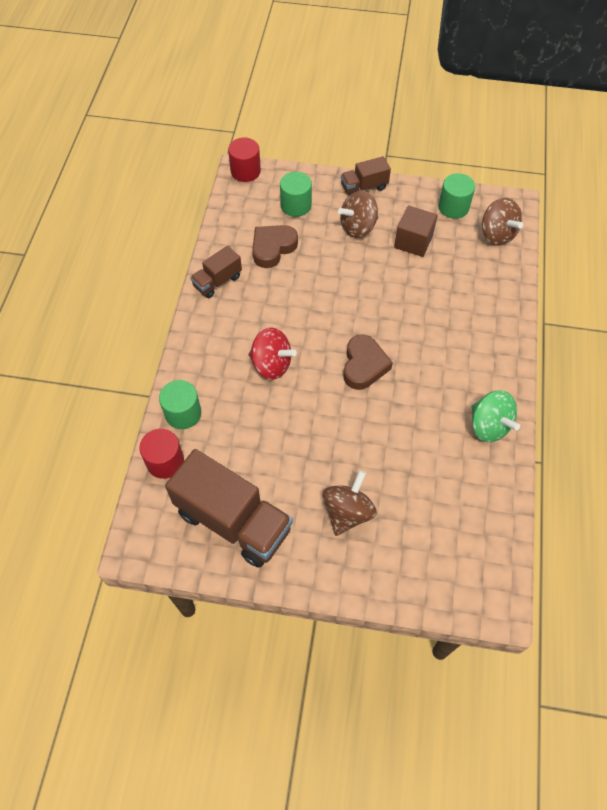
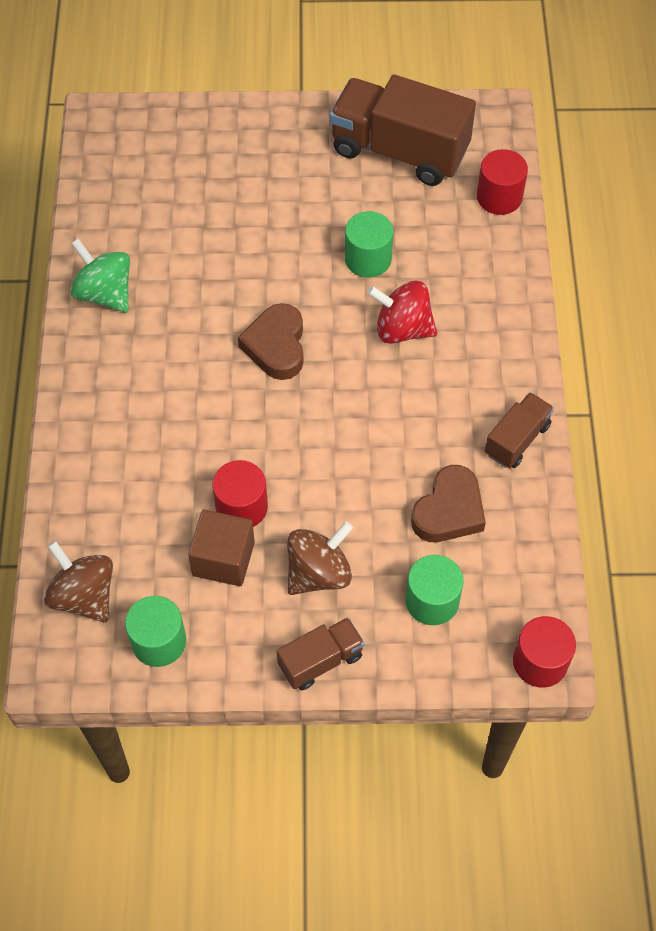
camera: 170 degrees right, 0 degrees up
green cylinder [159,380,201,429] -> green cylinder moved to [345,211,393,278]
brown spinning top [323,470,377,536] -> none
none -> red cylinder [212,460,268,527]

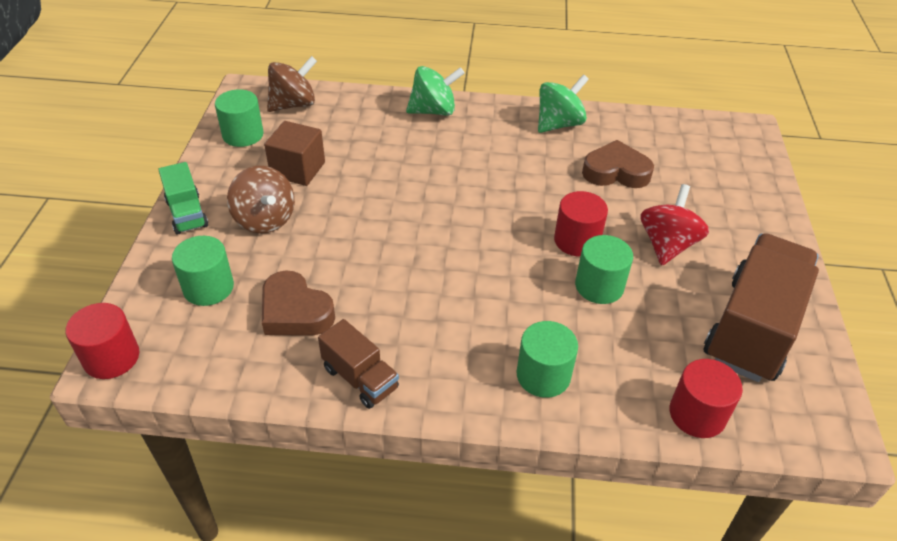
camera: 95 degrees right, 15 degrees down
red cylinder [212,460,268,527] -> red cylinder moved to [554,191,608,256]
brown heart [238,303,304,380] -> brown heart moved to [582,140,654,188]
brown truck [277,617,365,690] -> green truck [158,162,208,235]
red spinning top [367,281,437,344] -> red spinning top moved to [640,184,709,266]
none -> green spinning top [406,66,465,116]
none -> green cylinder [517,321,578,398]

